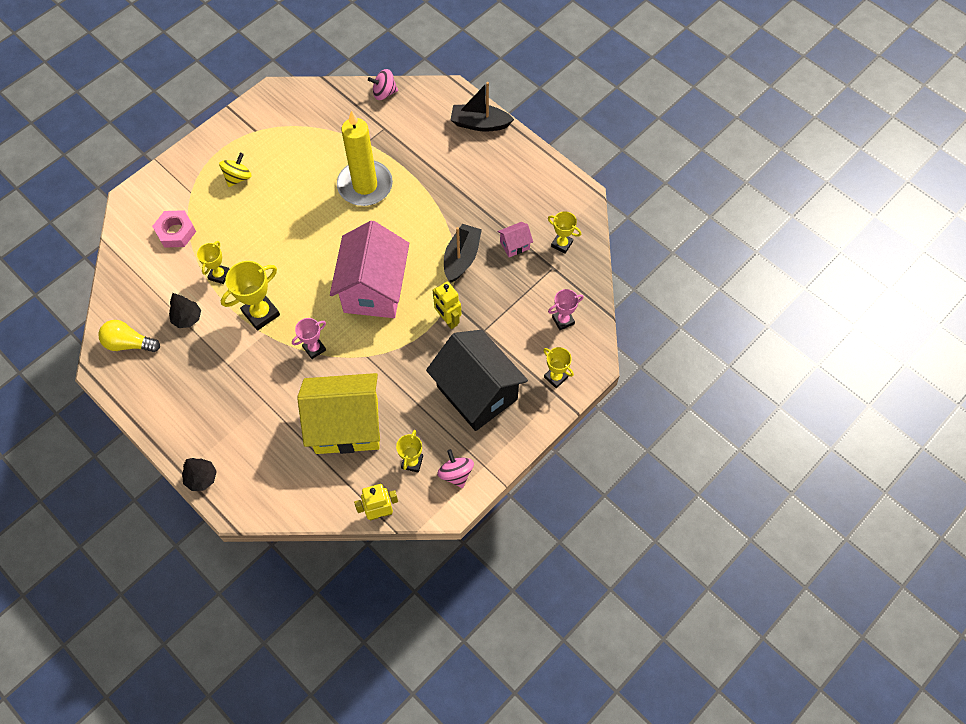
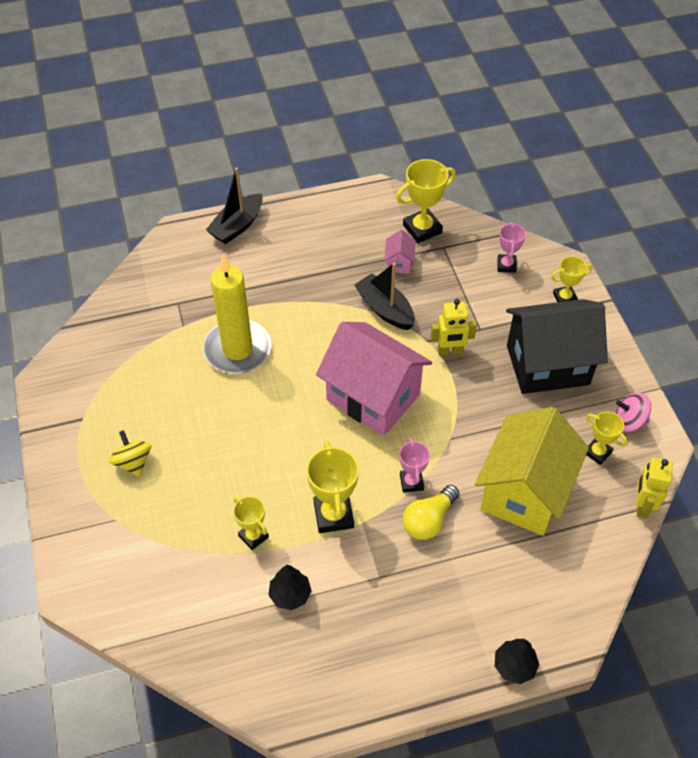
camera: 60 degrees left, 10 degrees down
yellow light bulb [98,320,160,352] -> yellow light bulb moved to [403,485,460,540]
pink nut [152,210,196,248] -> none
pink spinning top [368,69,398,100] -> none
yellow trophy [548,211,581,254] -> yellow trophy [396,159,456,243], size x1.63

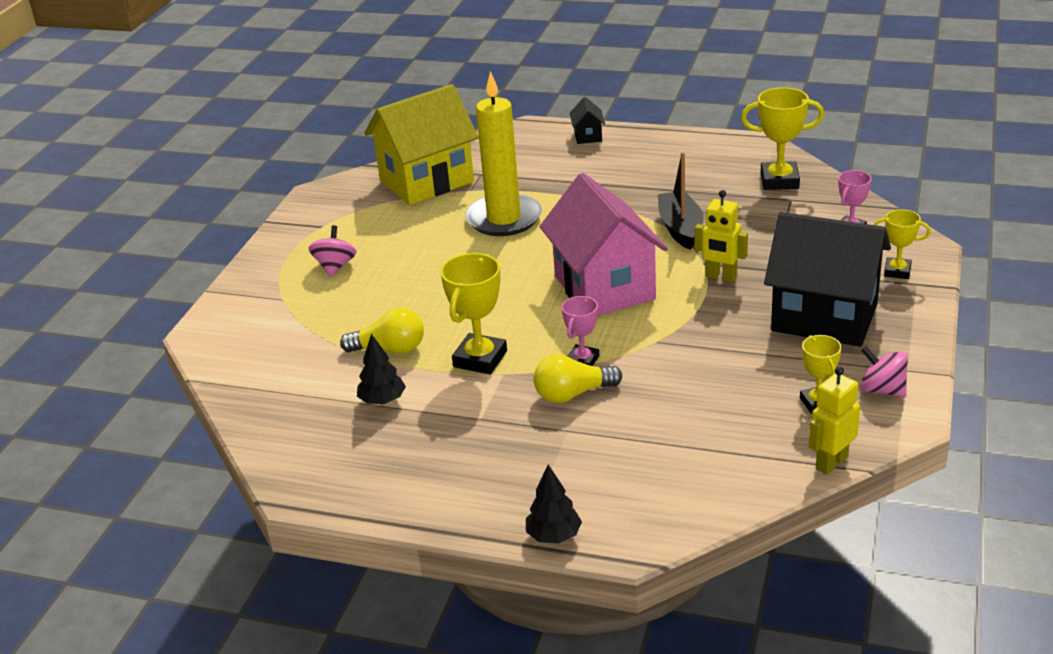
camera: 35 degrees right, 20 degrees down
yellow spinning top [109,430,151,477] -> pink spinning top [308,225,357,277]
black boat [206,167,263,244] -> black house [570,97,605,144]
yellow trophy [233,496,269,550] -> yellow light bulb [340,308,424,353]
pink house [384,230,416,274] -> none
yellow house [475,407,589,536] -> yellow house moved to [364,84,478,205]

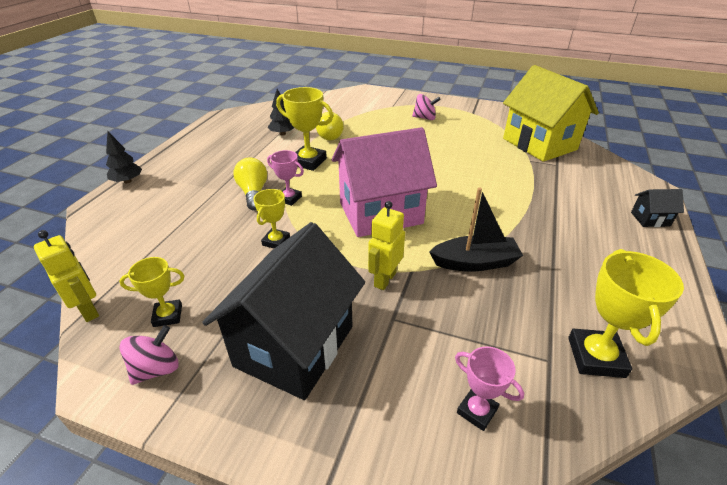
camera: 90 degrees right, 5 degrees up
yellow candle [465,71,542,236] -> none
yellow trophy [874,209,931,279] -> yellow trophy moved to [253,189,290,248]

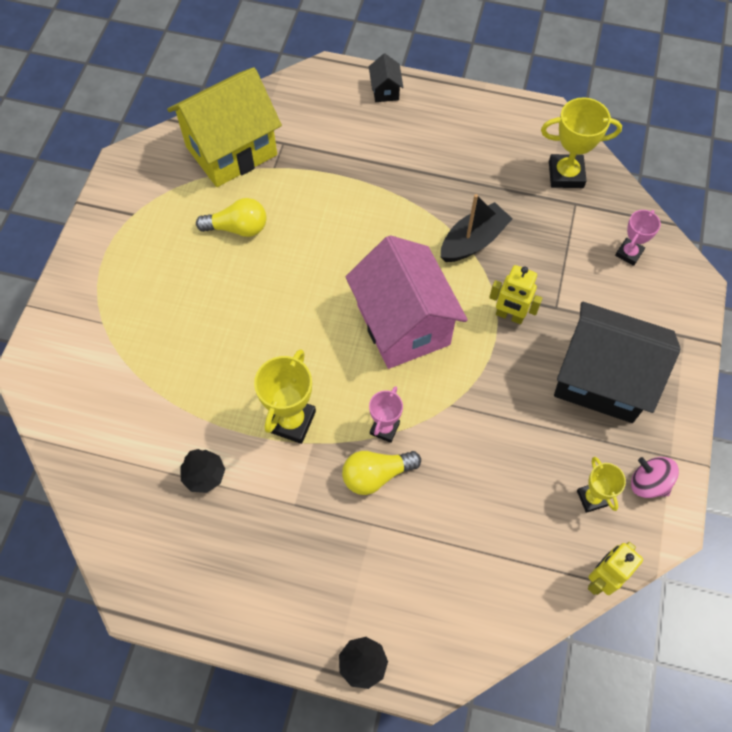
camera: 95 degrees left, 25 degrees up
yellow trophy [253,189,290,248] -> none
yellow light bulb [316,112,344,141] -> yellow light bulb moved to [196,198,267,237]
pink spinning top [412,94,441,120] -> none
black boat [429,188,523,272] -> black boat turned 60 degrees clockwise [441,194,513,262]

